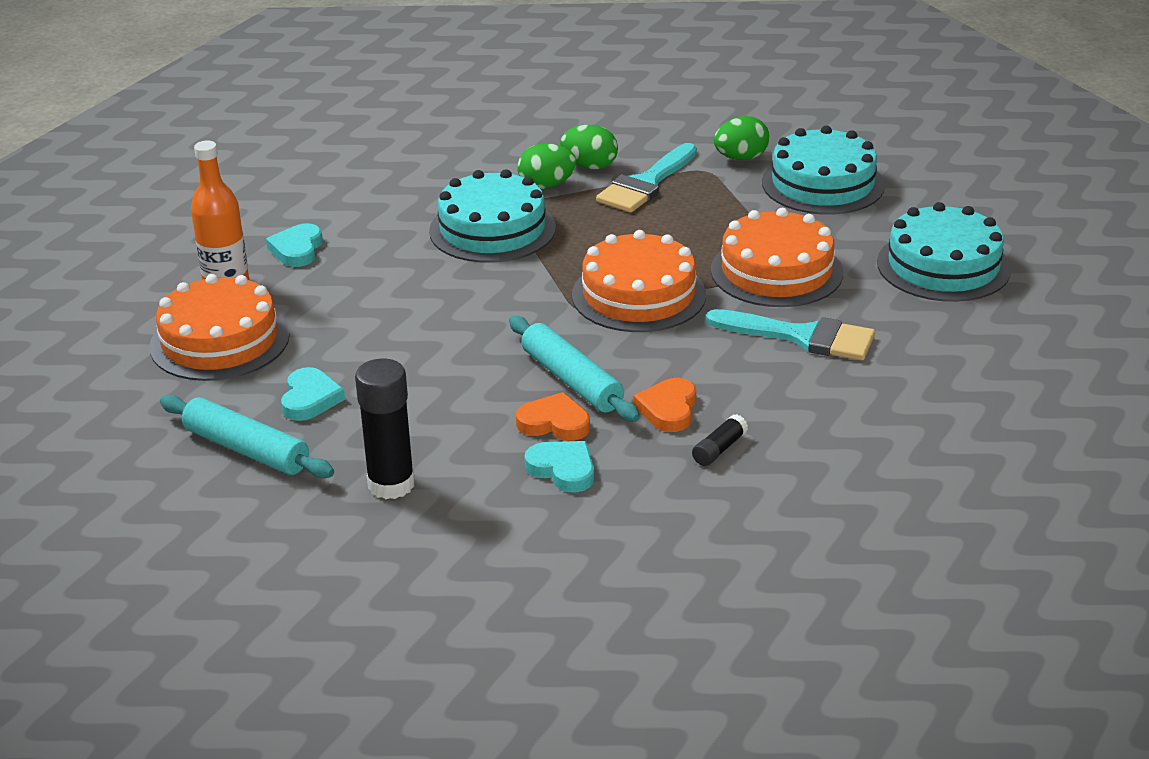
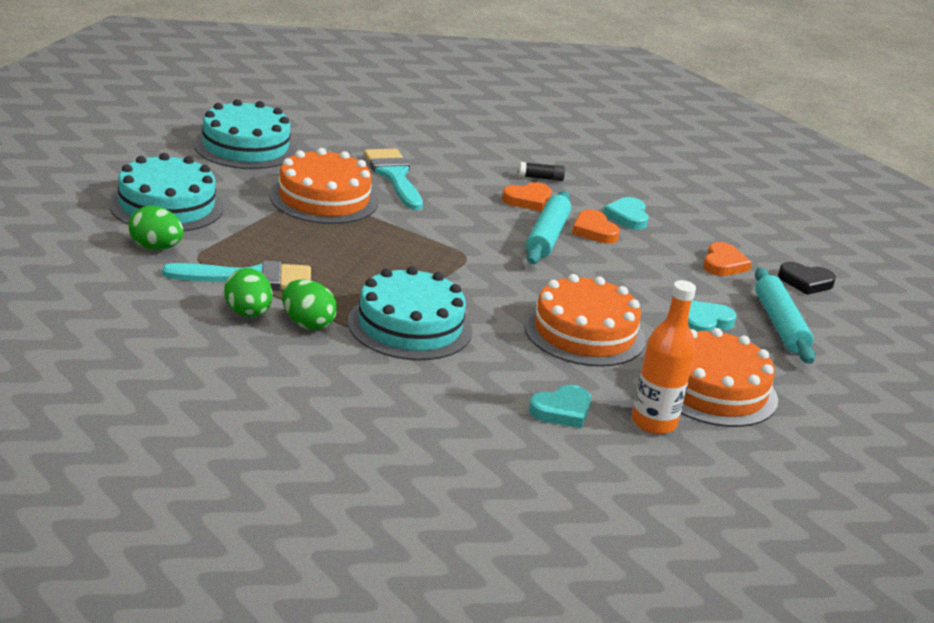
camera: 135 degrees left, 5 degrees down
black glue stick [355,359,415,499] -> orange heart [703,242,752,276]
orange cake [572,230,706,332] -> orange cake moved to [524,274,645,367]
none -> black heart [778,262,836,295]

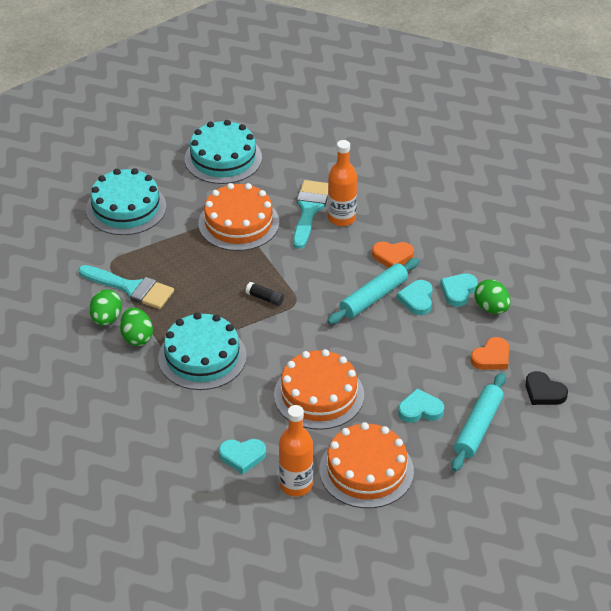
camera: 35 degrees right, 15 degrees up
green egg [128,206,184,250] -> green egg moved to [474,279,511,314]
black glue stick [519,162,565,181] -> black glue stick moved to [246,282,284,306]
orange heart [572,209,620,243] -> turquoise heart [397,280,433,315]
none -> orange bottle [328,140,357,226]

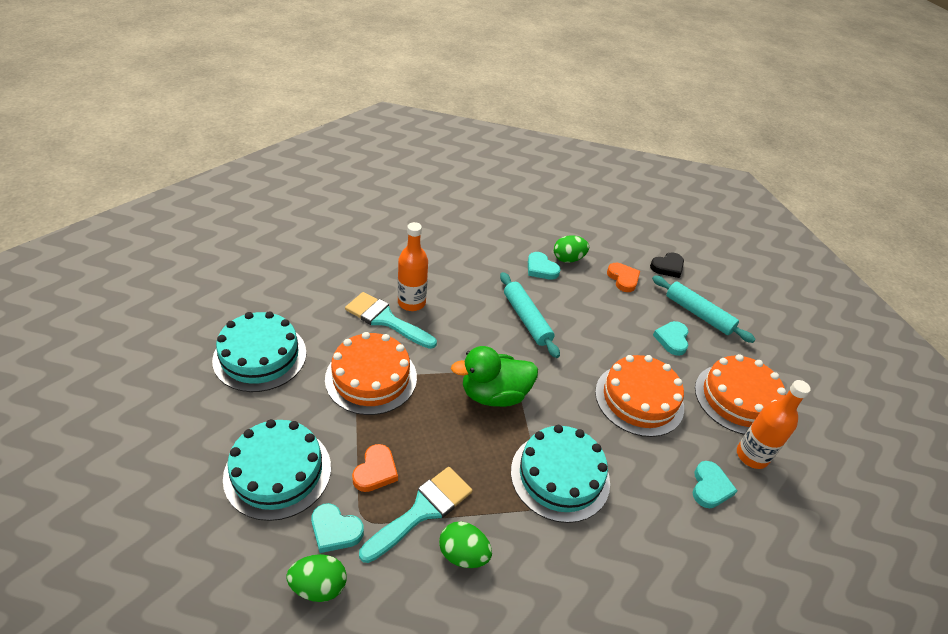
camera: 75 degrees left, 0 degrees up
green egg [120,307,153,346] -> green egg moved to [287,554,347,602]
black glue stick [246,282,284,306] -> green duck [451,346,538,407]
orange heart [372,242,414,268] -> orange heart moved to [352,444,398,492]
turquoise heart [397,280,433,315] -> turquoise heart moved to [311,503,364,553]

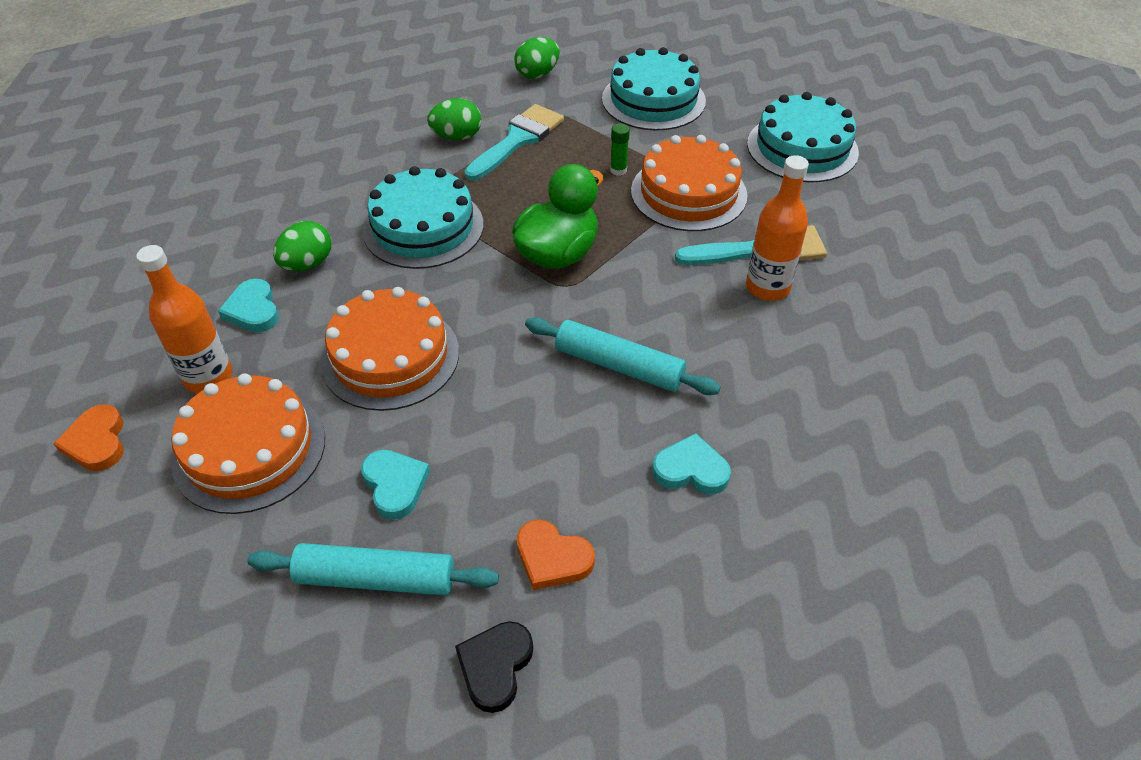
camera: 145 degrees right, 5 degrees up
turquoise heart [311,503,364,553] -> none
orange heart [352,444,398,492] -> orange heart moved to [53,404,124,471]
turquoise brush [359,467,473,563] -> turquoise brush turned 150 degrees counterclockwise [464,104,564,181]
green egg [554,235,589,263] -> green egg moved to [273,221,331,271]
none -> green glue stick [610,123,630,176]

